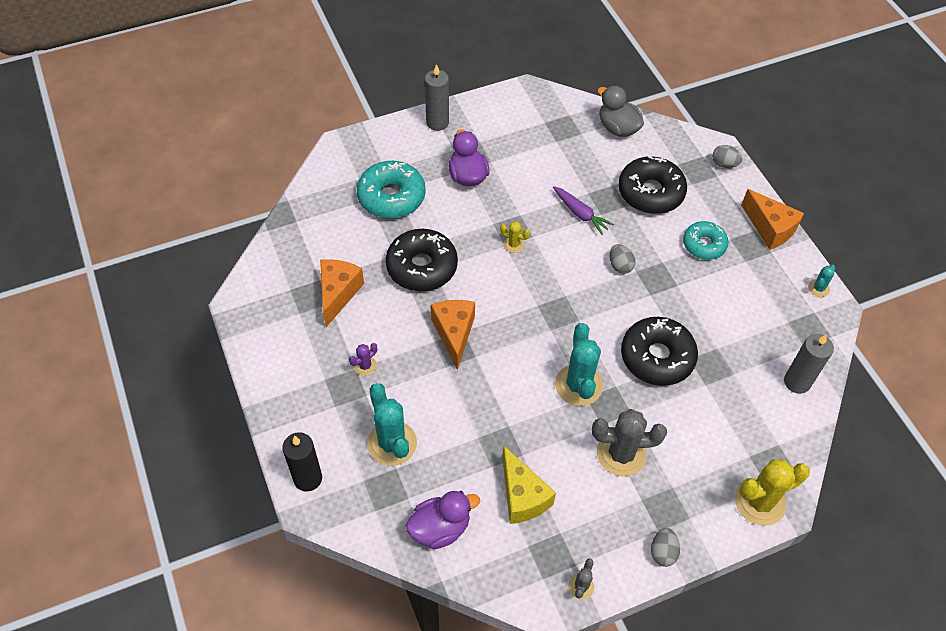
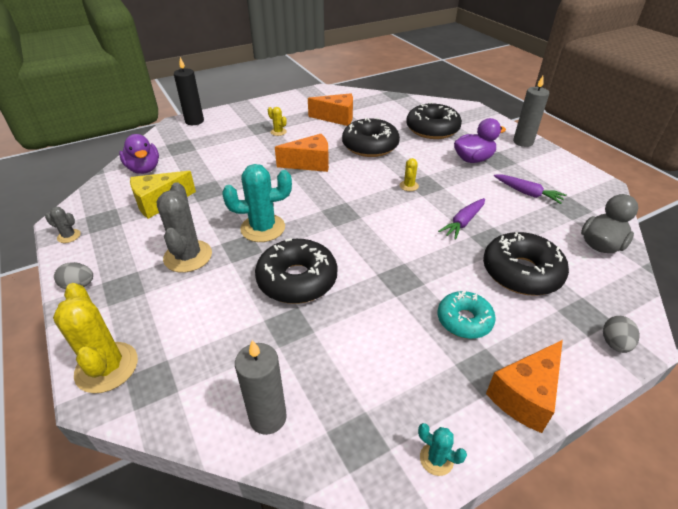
camera: 85 degrees right, 15 degrees down
purple cactus [349,343,377,376] -> yellow cactus [268,107,287,136]
turquoise donut [357,161,425,219] -> black donut [406,102,462,139]
turquoise cactus [367,383,417,466] -> none
grey egg [609,244,635,274] -> none
none -> purple carrot [494,175,567,204]

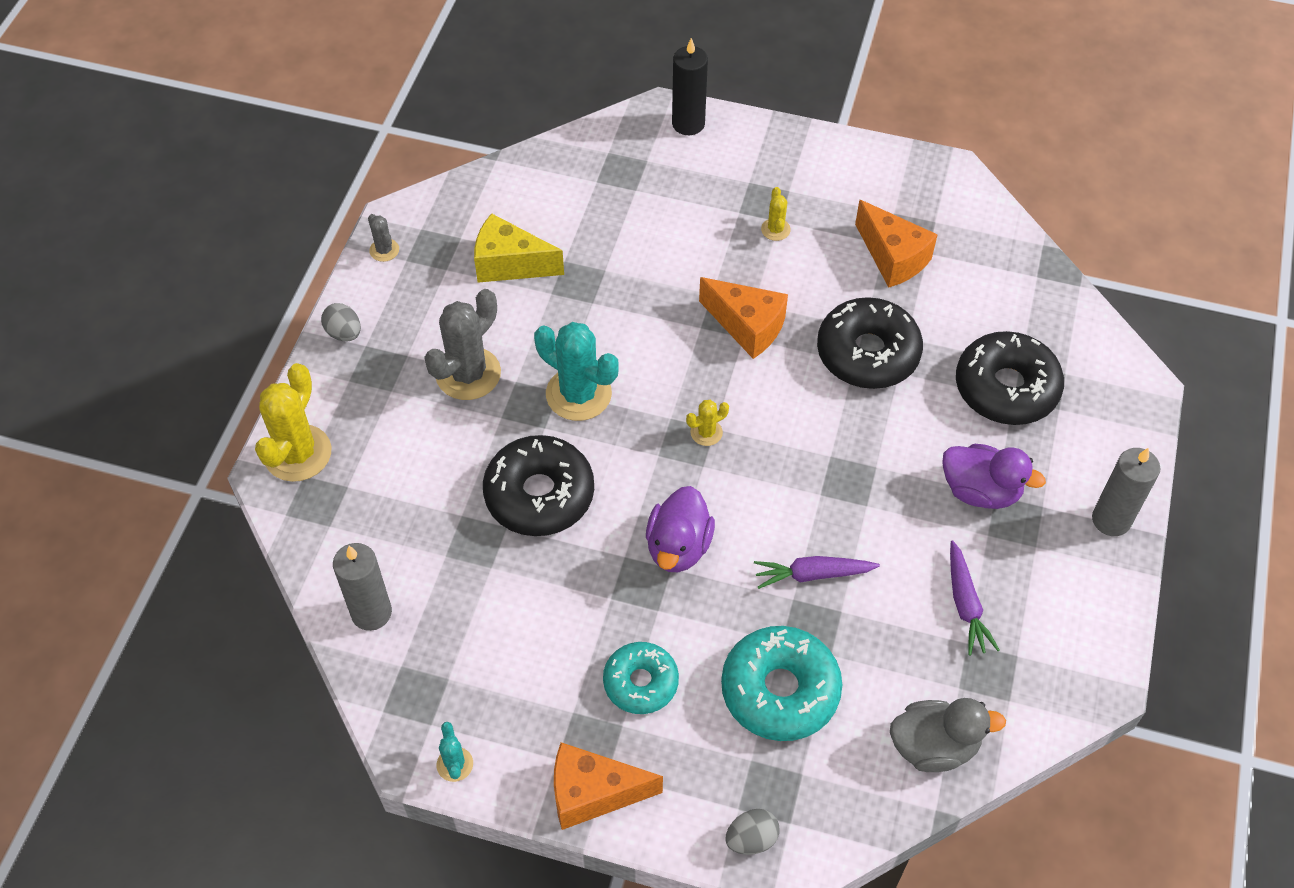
camera: 45 degrees right, 15 degrees up
purple duck [119,134,159,174] -> purple duck moved to [646,486,715,572]
yellow cactus [400,158,419,191] -> yellow cactus moved to [686,400,729,446]
black donut [483,232,569,296] -> turquoise donut [721,626,842,741]

